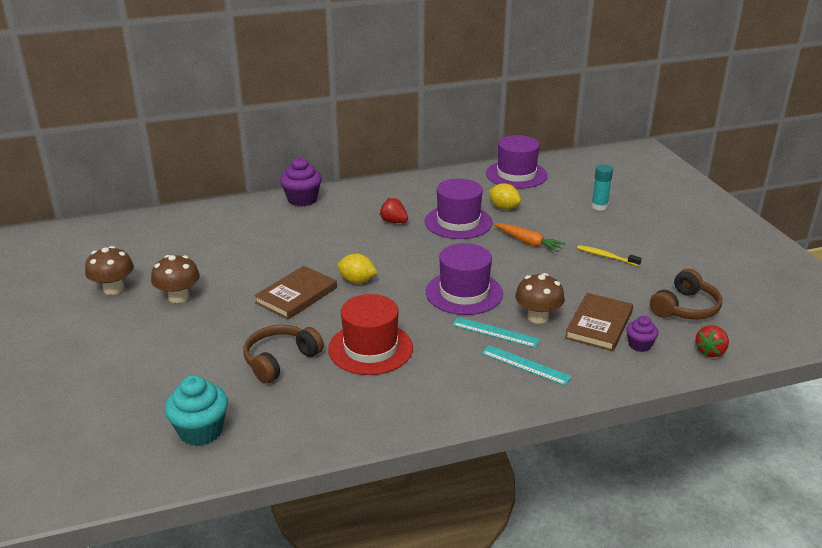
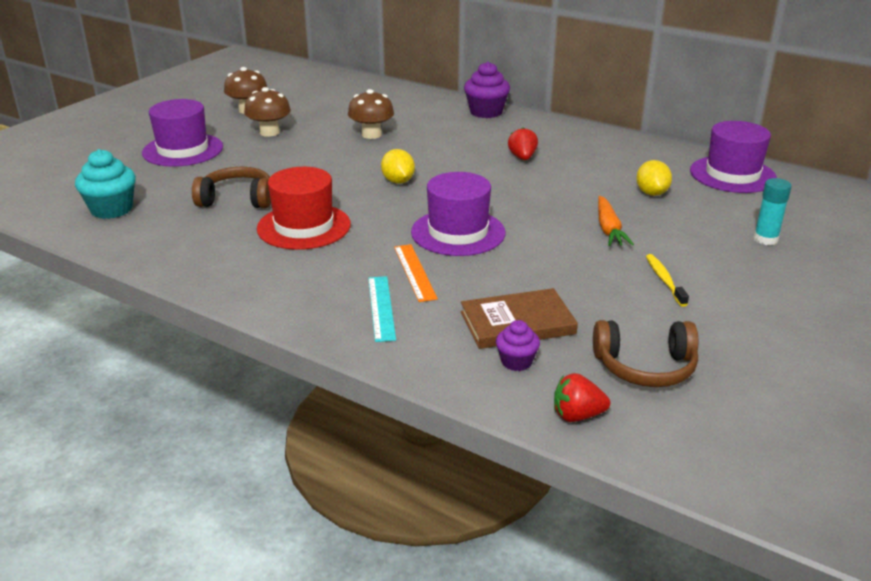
camera: 50 degrees right, 0 degrees up
brown book [254,266,337,319] -> none
purple hat [425,179,493,239] -> purple hat moved to [142,99,223,167]
turquoise ruler [452,317,540,348] -> orange ruler [394,244,438,302]
brown mushroom [515,273,565,324] -> brown mushroom moved to [348,89,394,139]

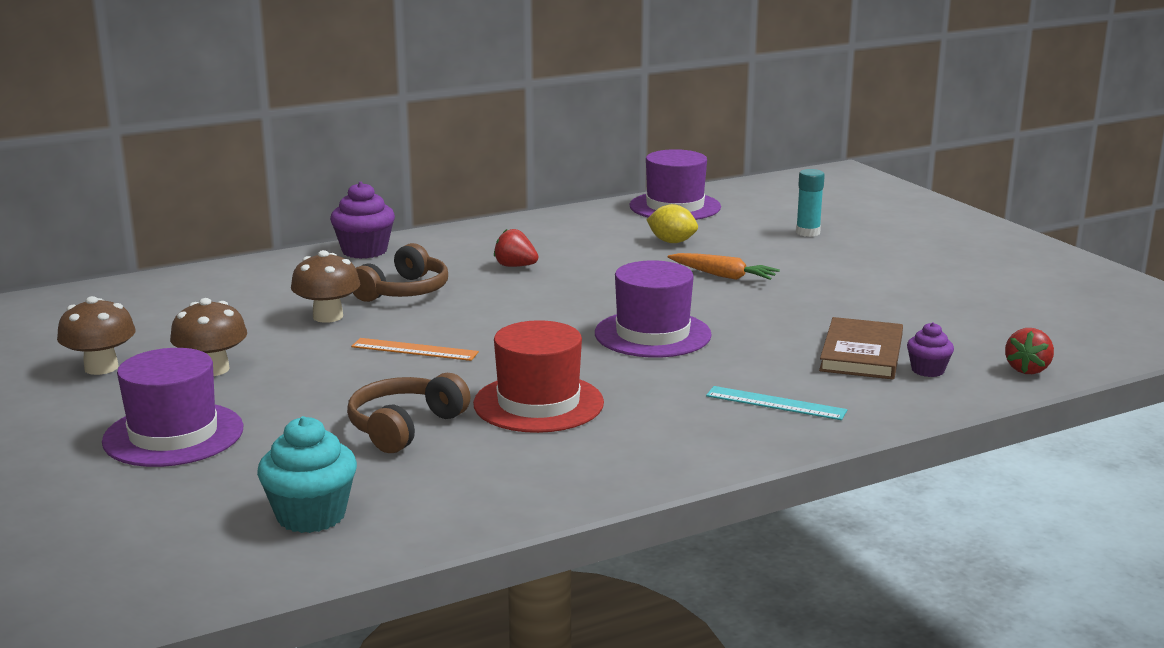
camera: 60 degrees left, 10 degrees down
yellow lemon [381,149,415,184] -> none
orange ruler [394,244,438,302] -> orange ruler moved to [351,338,479,361]
brown headphones [593,320,699,387] -> brown headphones moved to [353,243,448,302]
yellow toothbrush [646,254,689,307] -> none

